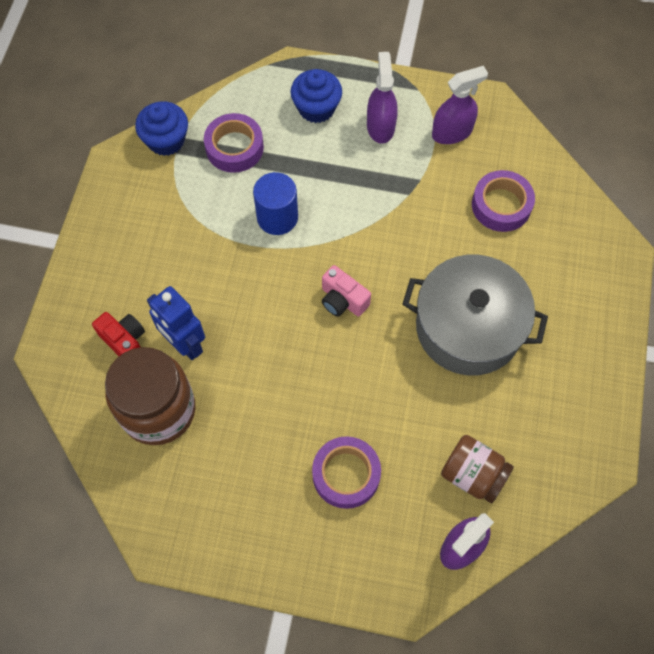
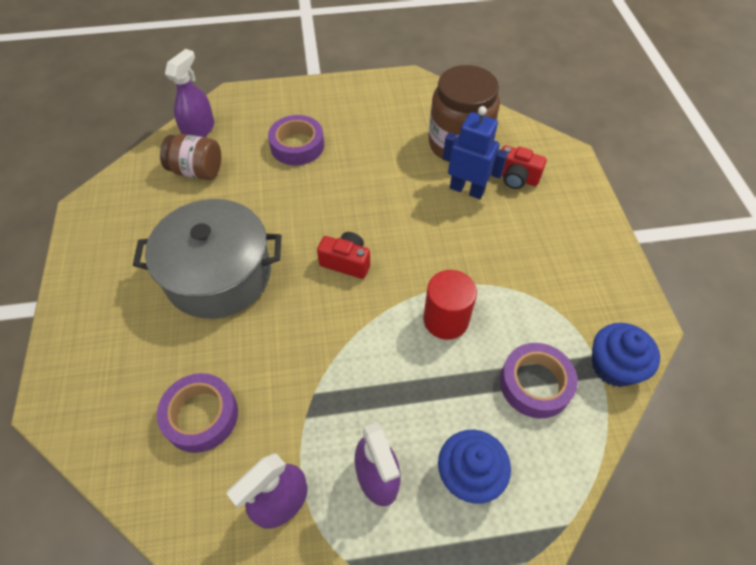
camera: 160 degrees right, 10 degrees down
blue cylinder [253,172,298,235] -> red cylinder [423,270,477,340]
pink camera [322,265,371,317] -> red camera [317,232,370,279]

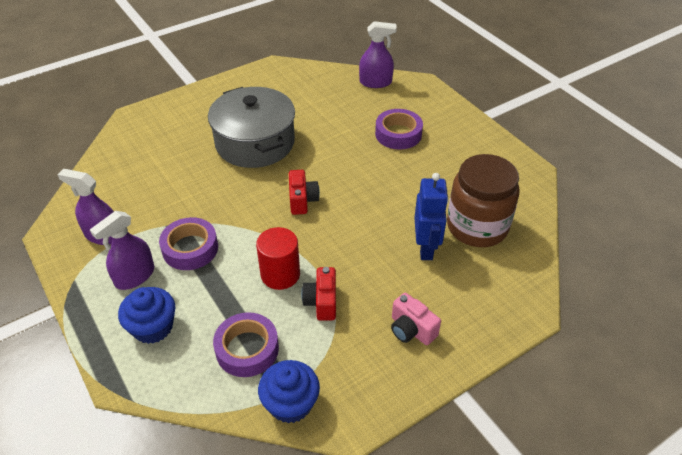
camera: 65 degrees right, 10 degrees down
purple tape [157,373,238,453] -> purple tape moved to [159,217,218,270]
brown jar [160,134,221,180] -> none
red camera [502,145,547,189] -> red camera moved to [301,267,336,321]
none -> pink camera [391,293,441,345]

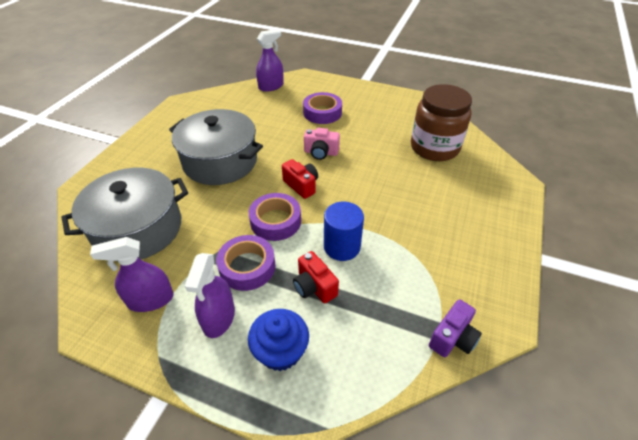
camera: 35 degrees left, 0 degrees up
purple tape [213,312,279,377] -> purple tape moved to [249,193,301,241]
red cylinder [256,227,300,290] -> blue cylinder [324,202,364,261]
blue cupcake [258,360,320,424] -> purple camera [429,299,482,357]
red camera [301,267,336,321] -> red camera moved to [293,251,339,304]
pink camera [391,293,441,345] -> pink camera moved to [304,128,340,160]
blue robot [414,173,449,260] -> none
none -> grey pot [62,168,188,259]

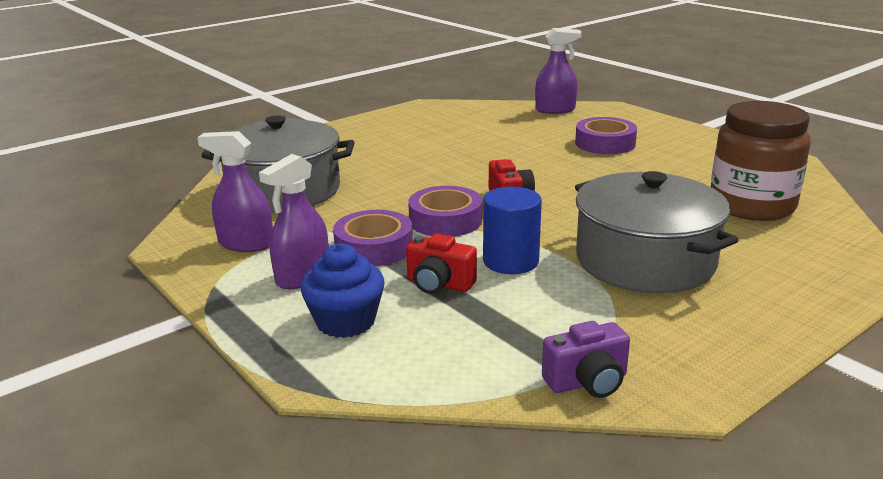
camera: 30 degrees right, 20 degrees down
grey pot [169,109,263,185] -> grey pot moved to [575,171,738,293]
red camera [293,251,339,304] -> red camera turned 60 degrees counterclockwise [406,234,477,294]
pink camera [304,128,340,160] -> none

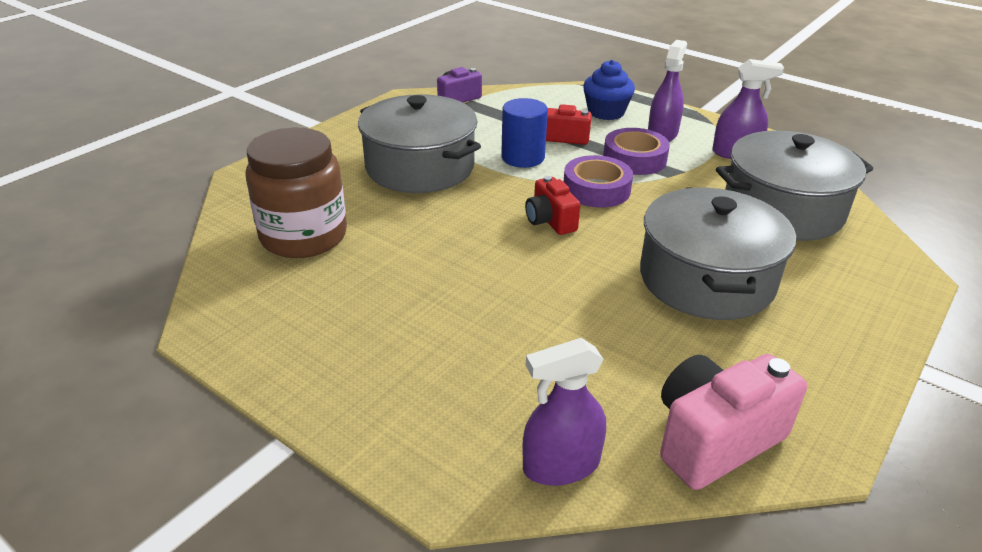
camera: 165 degrees right, 10 degrees up
purple tape [575,117,637,154] -> none
none -> grey pot [640,187,796,320]
none -> pink camera [660,354,807,490]

